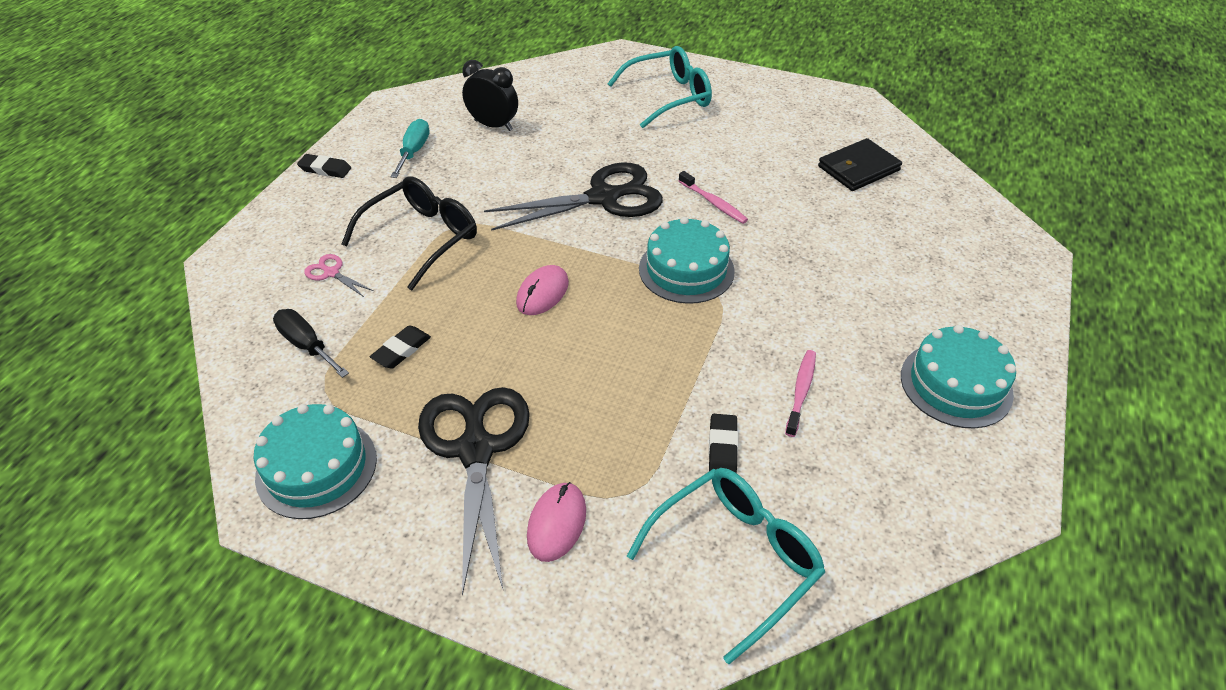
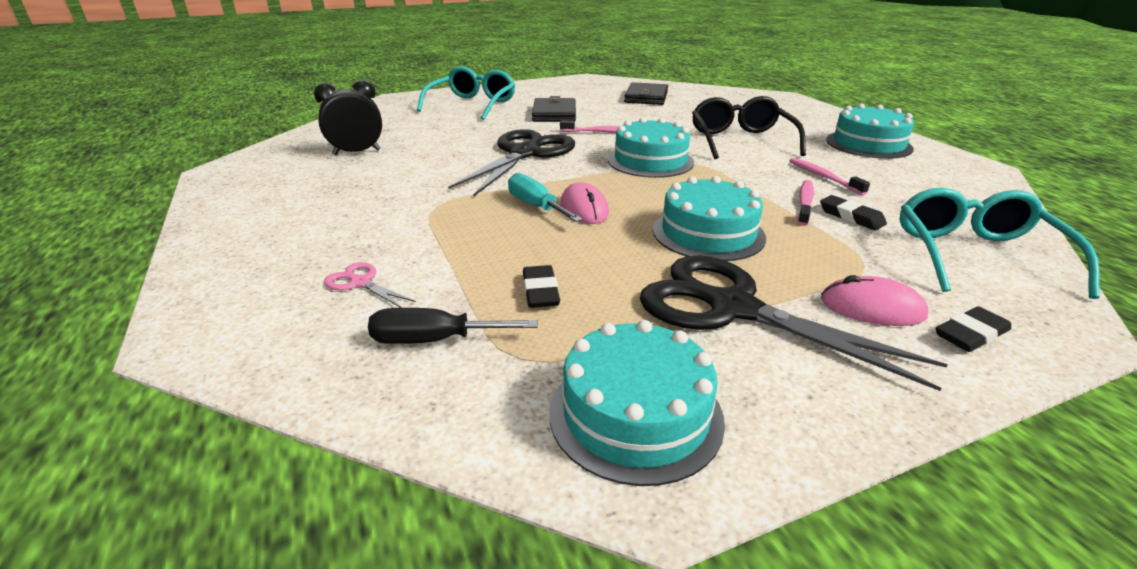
camera: 45 degrees left, 15 degrees down
black eraser [297,154,351,178] -> black eraser moved to [935,306,1011,352]
pink scissors [304,254,374,297] -> pink scissors turned 45 degrees clockwise [324,262,416,308]
black glasses [341,176,477,291] -> black glasses moved to [692,96,806,159]
turquoise screwdriver [390,119,430,178] -> turquoise screwdriver moved to [508,173,583,222]
pink mouse [527,482,586,562] -> pink mouse turned 45 degrees counterclockwise [821,275,928,326]
none -> black wallet [532,96,576,122]
none -> turquoise cake [653,176,766,261]
none -> pink toothbrush [798,180,814,226]

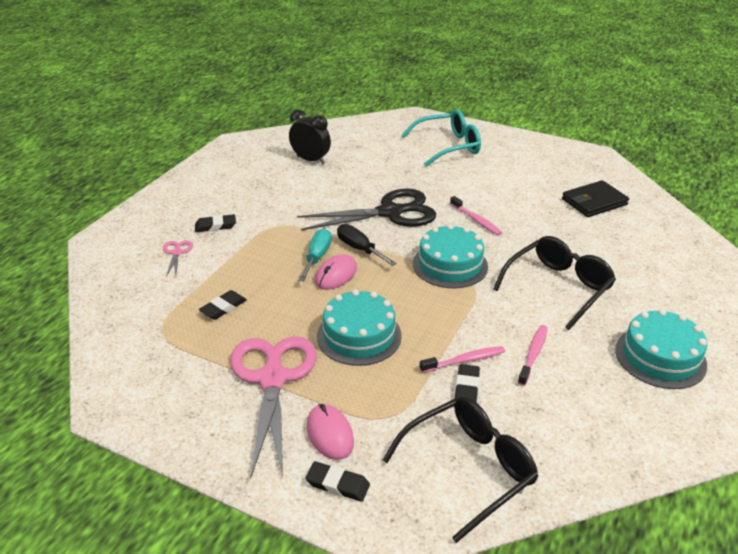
camera: 50 degrees right, 5 degrees up
black screwdriver [368,308,538,344] -> black screwdriver moved to [337,224,397,266]
black wallet [532,96,576,122] -> none
turquoise cake [550,320,725,486] -> none
black scissors [640,256,948,391] -> pink scissors [230,336,317,477]
turquoise glasses [900,188,1100,299] -> black glasses [383,397,538,543]
none -> black eraser [195,214,236,232]

